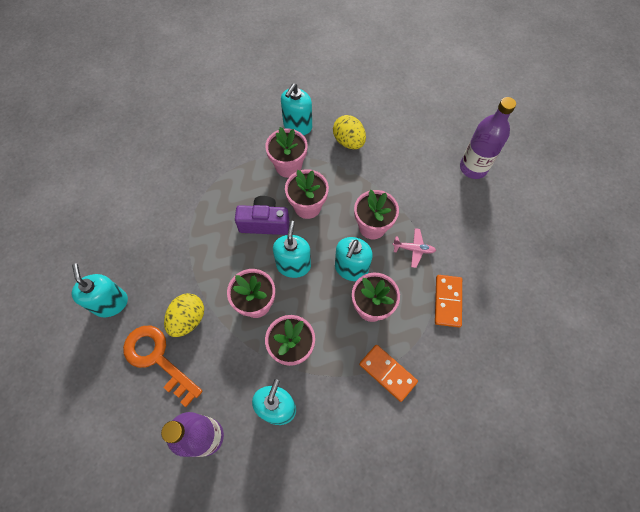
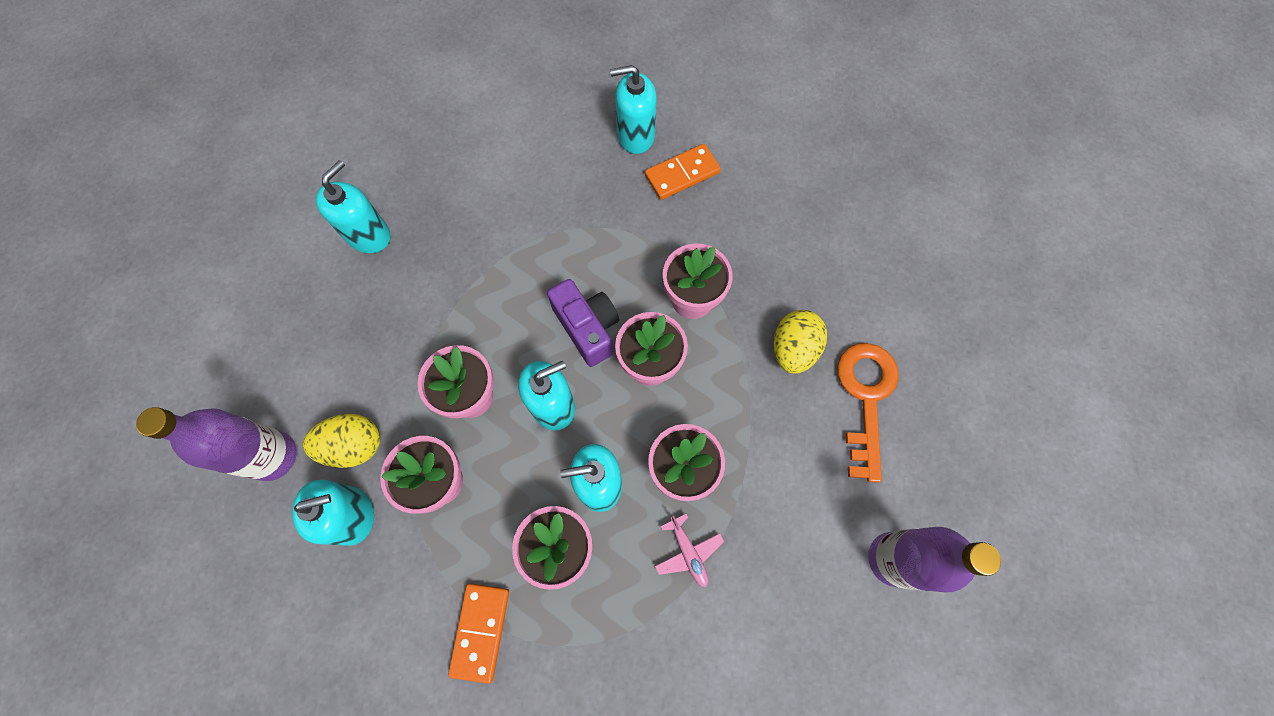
camera: 55 degrees right, 5 degrees up
orange key [123,326,203,407] -> orange key moved to [837,343,899,483]
yellow egg [164,293,204,337] -> yellow egg moved to [303,414,380,468]
turquoise soap dispenser [281,84,312,135] -> turquoise soap dispenser moved to [610,65,656,154]
orange domino [435,275,462,327] -> orange domino moved to [645,144,721,200]

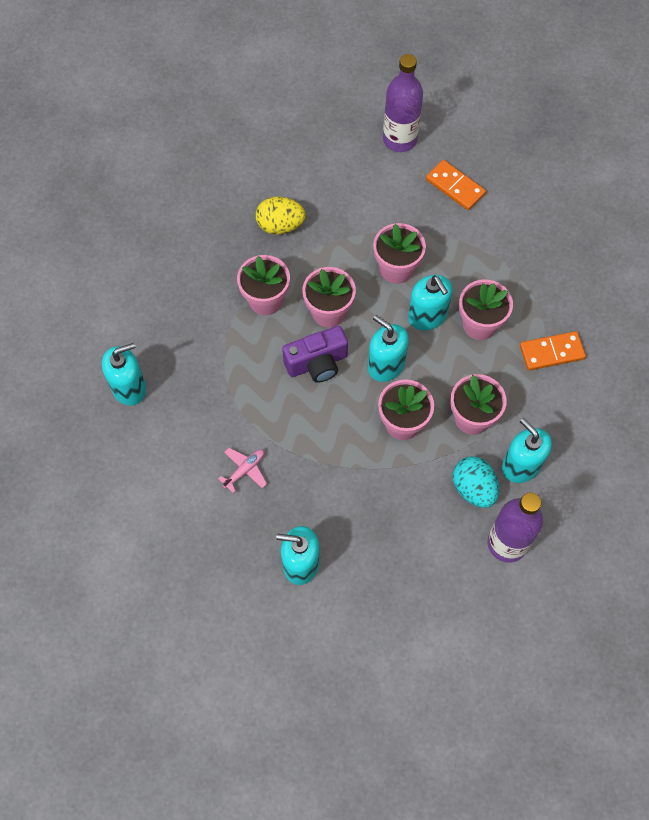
camera: 110 degrees left, 5 degrees down
yellow egg [303,414,380,468] -> turquoise egg [453,456,499,508]
purple camera [547,279,619,367] -> purple camera turned 150 degrees counterclockwise [282,326,348,383]
turquoise soap dispenser [610,65,656,154] -> turquoise soap dispenser turned 90 degrees counterclockwise [102,343,146,405]
orange domino [645,144,721,200] -> orange domino moved to [426,160,486,210]
pink plane [655,514,724,587] -> pink plane moved to [218,448,267,493]
orange key [837,343,899,483] -> none

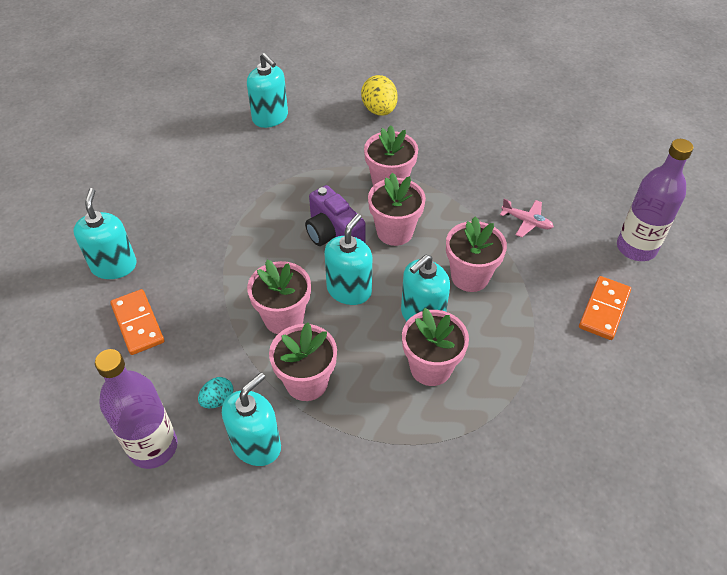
camera: 75 degrees right, 15 degrees down
pink plane [218,448,267,493] -> pink plane moved to [500,199,554,237]
yellow egg [256,197,306,234] -> yellow egg moved to [361,75,398,116]
turquoise egg [453,456,499,508] -> turquoise egg [198,377,233,408], size x0.57
orange domino [520,331,586,371] -> orange domino moved to [110,289,164,355]

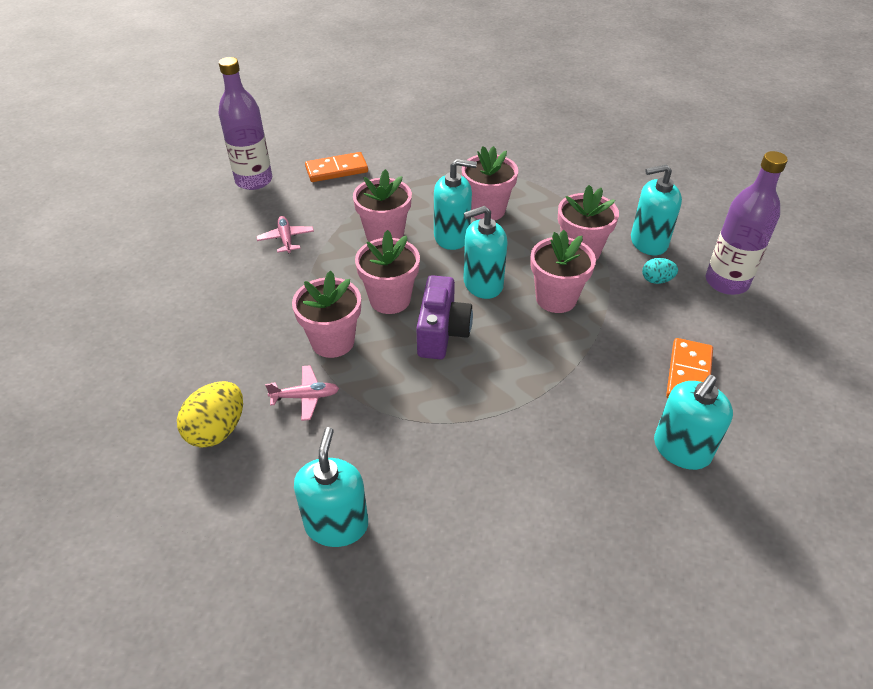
camera: 135 degrees left, 5 degrees down
none -> pink plane [265,365,339,421]

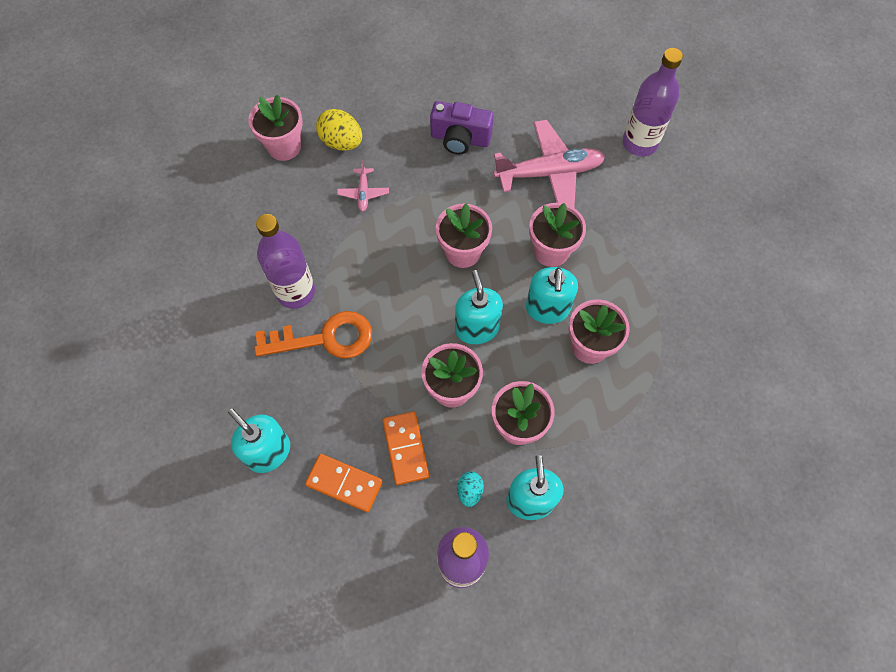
camera: 95 degrees right, 20 degrees up
pink plane [256,216,314,254] -> pink plane [493,120,605,207], size x2.18
pink flower pot [292,271,361,358] -> pink flower pot moved to [248,95,303,161]
turquoise soap dispenser [294,427,368,547] -> none
orange domino [305,152,368,182] -> orange domino moved to [382,411,429,485]
purple camera [416,275,473,359] -> purple camera moved to [430,101,494,154]
none -> orange key [254,311,372,359]
none -> purple bottle [256,214,315,309]

